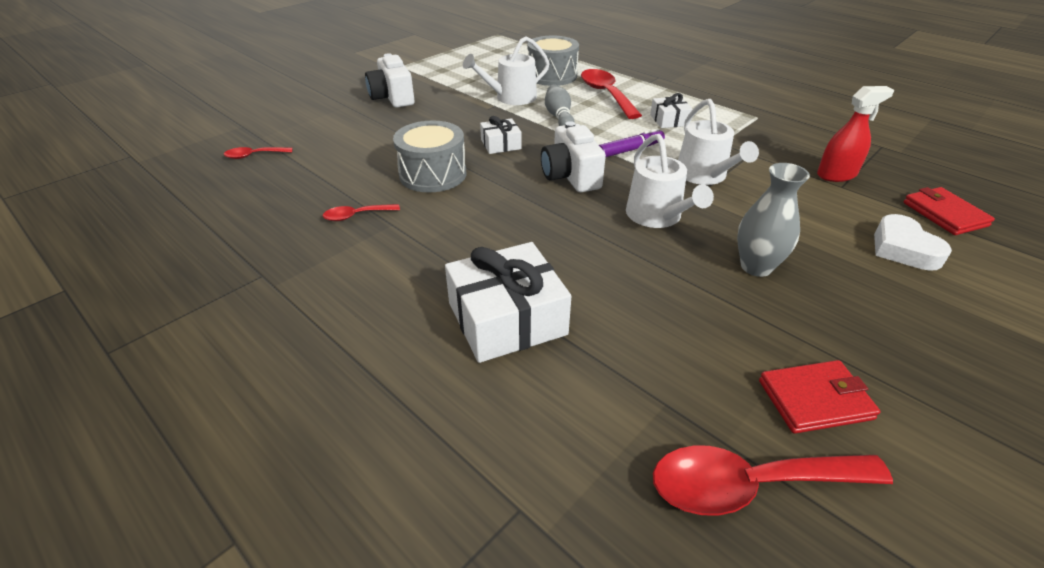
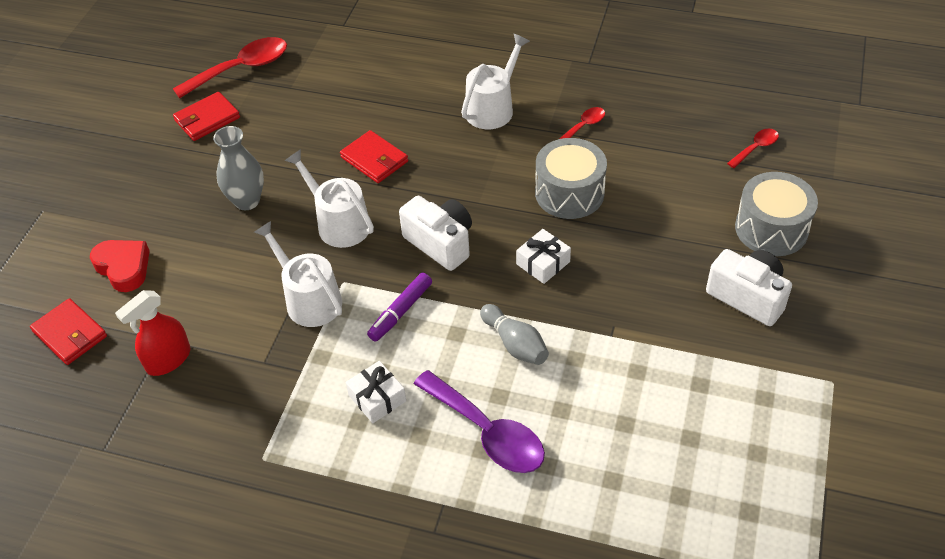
camera: 155 degrees right, 10 degrees up
white gift [445,242,571,363] -> none
white watering can [463,36,550,105] -> white watering can moved to [461,34,530,129]
grey drum [528,36,579,86] -> grey drum moved to [735,172,818,256]
red spoon [581,69,642,119] -> purple spoon [414,370,545,473]
white heart [874,214,952,271] -> red heart [90,240,150,292]
none -> red wallet [340,130,408,183]

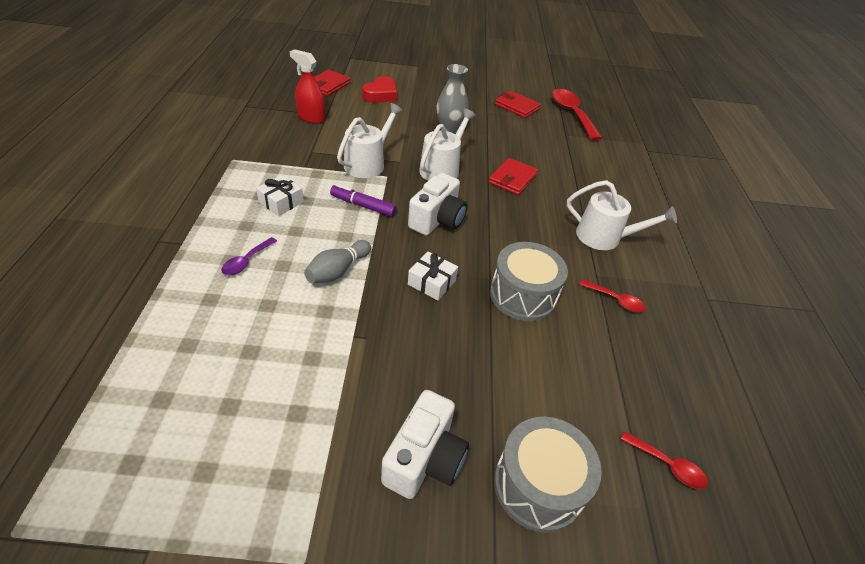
camera: 70 degrees right, 5 degrees down
red spoon [173,37,287,99] -> red spoon turned 150 degrees counterclockwise [552,89,602,140]
purple spoon [414,370,545,473] -> purple spoon [221,237,277,275], size x0.51

